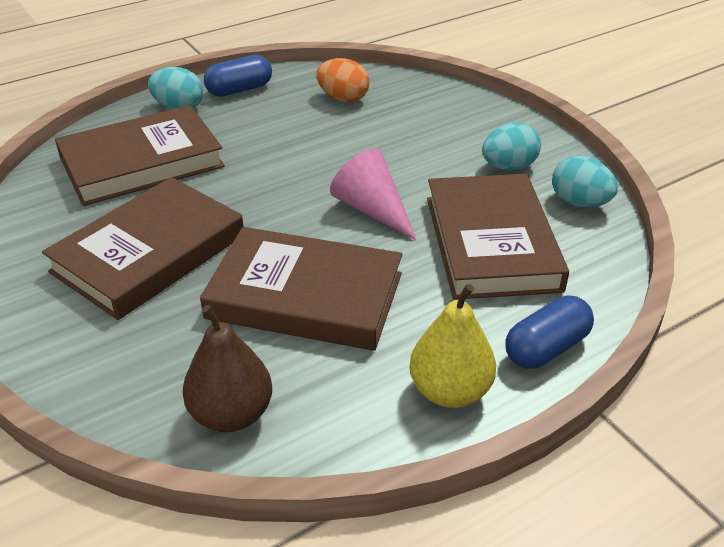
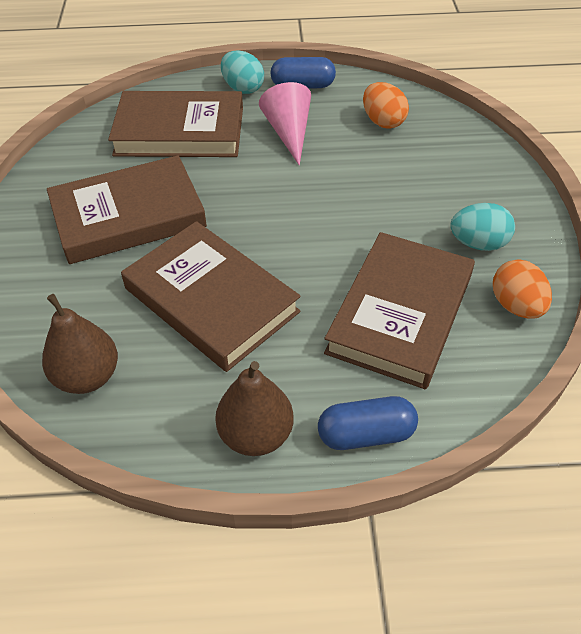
camera: 30 degrees right, 10 degrees up
pink cone [330,148,417,241] -> pink cone moved to [259,82,311,165]
yellow pear [410,284,496,408] -> brown pear [215,361,294,456]
turquoise egg [552,156,618,207] -> orange egg [493,259,552,319]

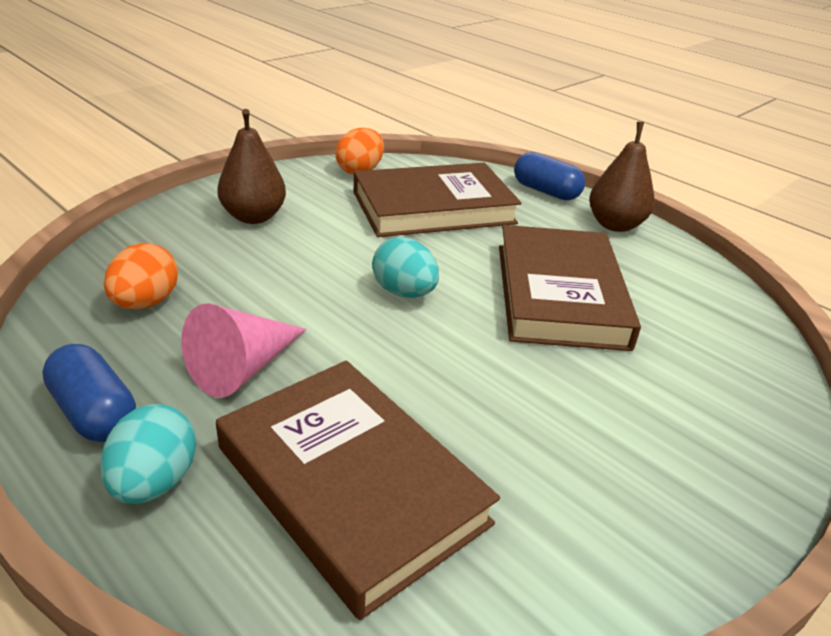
camera: 135 degrees left, 15 degrees down
brown pear [42,294,118,394] -> brown pear moved to [217,109,286,224]
brown book [47,155,207,264] -> none
turquoise egg [450,203,515,251] -> turquoise egg moved to [372,237,439,298]

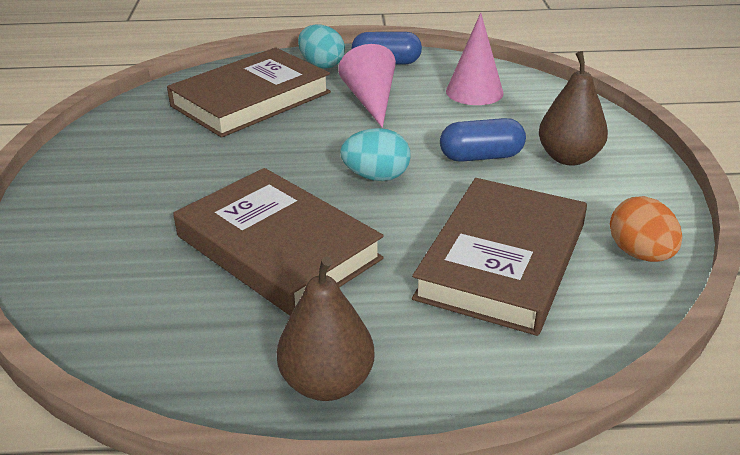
camera: 135 degrees right, 0 degrees up
orange egg [104,243,178,309] -> pink cone [446,12,504,105]
brown book [216,361,500,620] -> brown book turned 45 degrees counterclockwise [167,48,331,138]
blue capsule [514,152,585,201] -> blue capsule moved to [440,118,526,162]

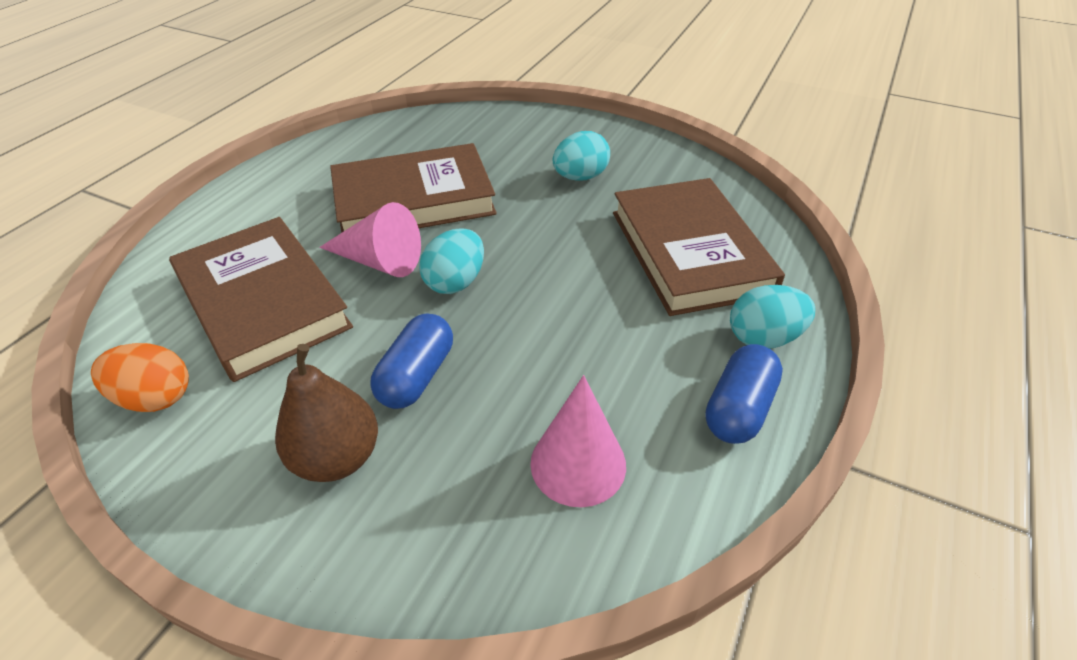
camera: 120 degrees right, 10 degrees up
brown pear [277,256,375,401] -> none
pink cone [338,44,396,128] -> pink cone moved to [319,202,421,277]
none -> turquoise egg [553,131,610,181]

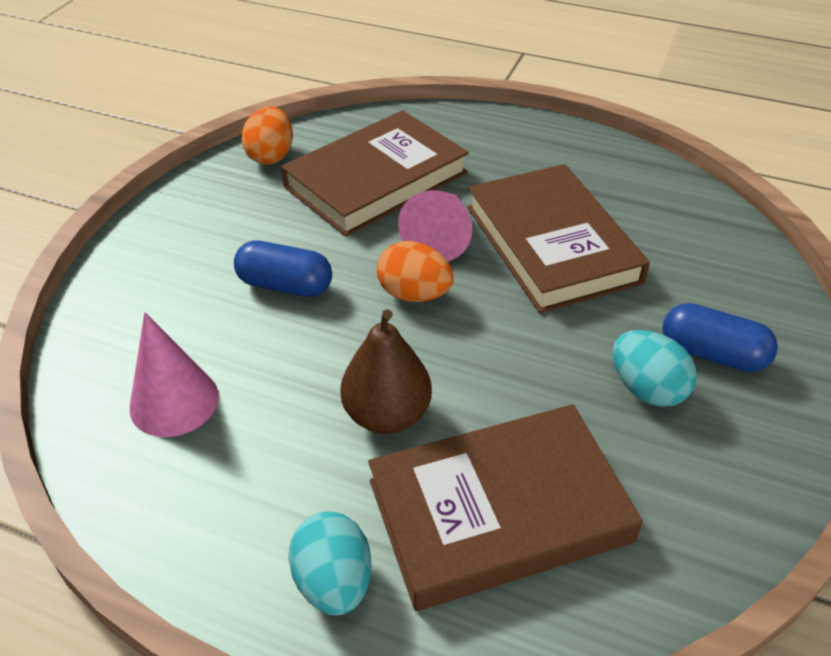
camera: 85 degrees right, 0 degrees up
brown pear [275,344,378,482] -> brown pear moved to [340,309,432,434]
turquoise egg [419,228,484,294] -> orange egg [377,241,454,302]
blue capsule [706,344,783,444] -> blue capsule moved to [662,303,778,372]

